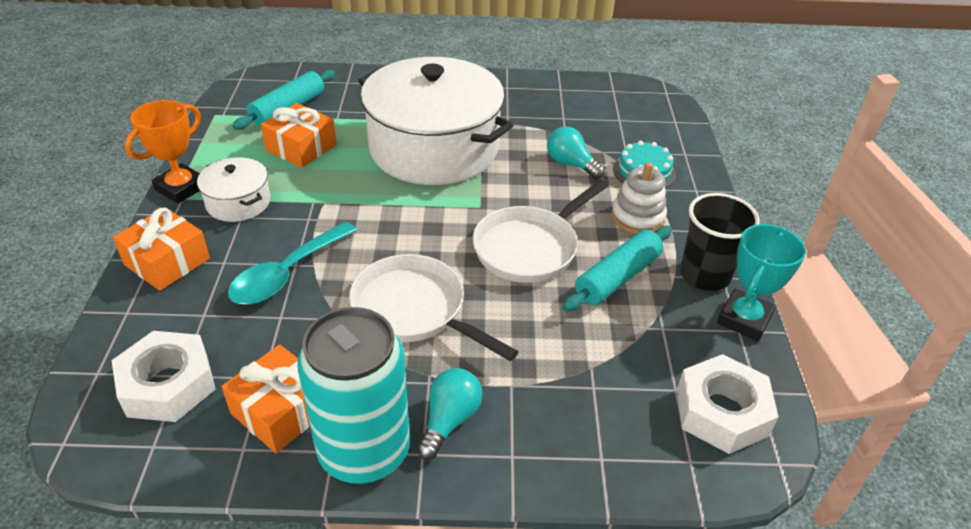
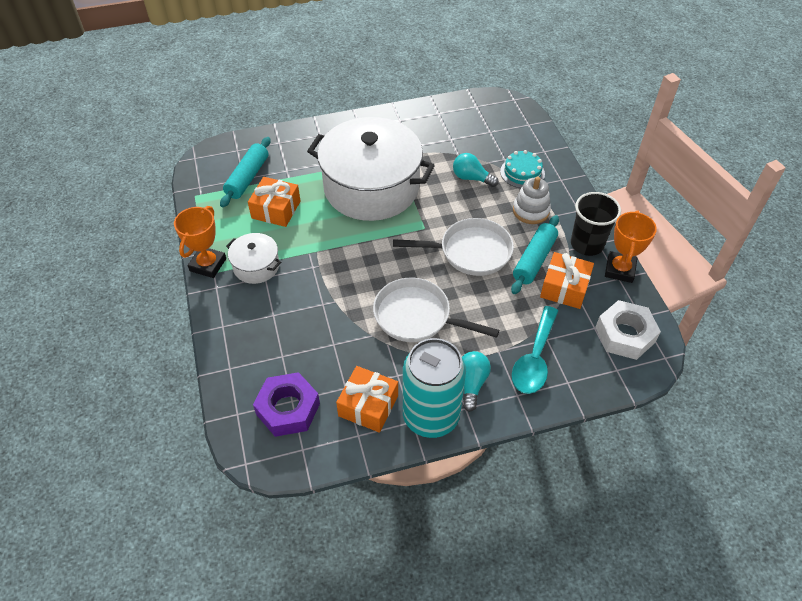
camera: 15 degrees left, 10 degrees up
white nut [112,331,216,422] -> purple nut [253,372,320,437]
orange gift [113,207,210,291] -> orange gift moved to [540,252,594,309]
turquoise spoon [228,221,357,305] -> turquoise spoon moved to [512,306,558,394]
white pan [473,179,609,283] -> white pan turned 120 degrees counterclockwise [393,218,514,276]
turquoise trophy [717,224,806,341] -> orange trophy [605,210,657,283]

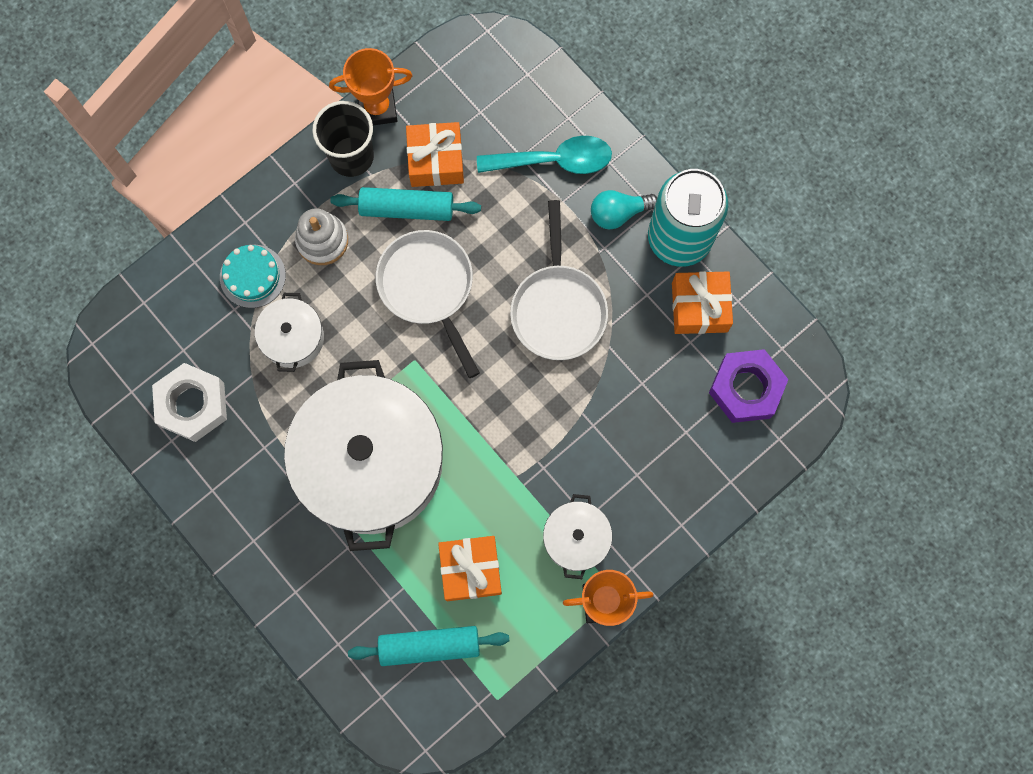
camera: 115 degrees left, 25 degrees up
turquoise light bulb [453,153,499,187] -> white pot [255,293,324,372]
white nut [595,300,661,360] -> white nut moved to [152,363,227,442]

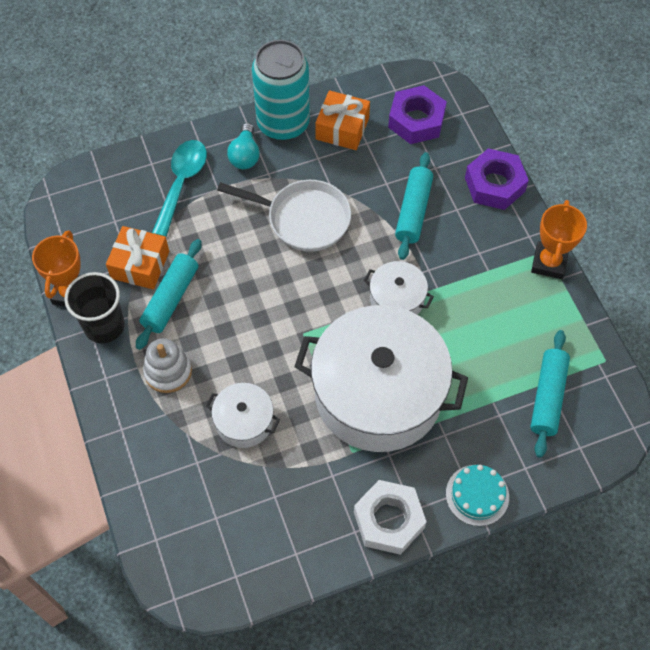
camera: 70 degrees left, 15 degrees down
white nut [152,363,227,442] -> white nut moved to [354,480,427,555]
turquoise cake [220,245,286,308] -> turquoise cake moved to [446,465,509,526]
white pan [376,230,480,378] -> none
orange gift [438,536,502,601] -> none
white pot [543,494,612,579] -> white pot moved to [364,261,434,315]
none -> turquoise rolling pin [395,152,433,260]
none -> purple nut [465,148,529,210]

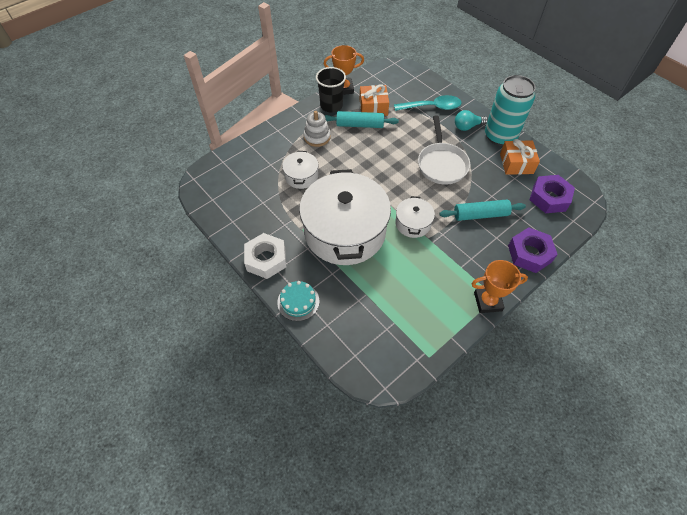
camera: 70 degrees right, 5 degrees down
turquoise rolling pin [530,330,570,458] -> none

